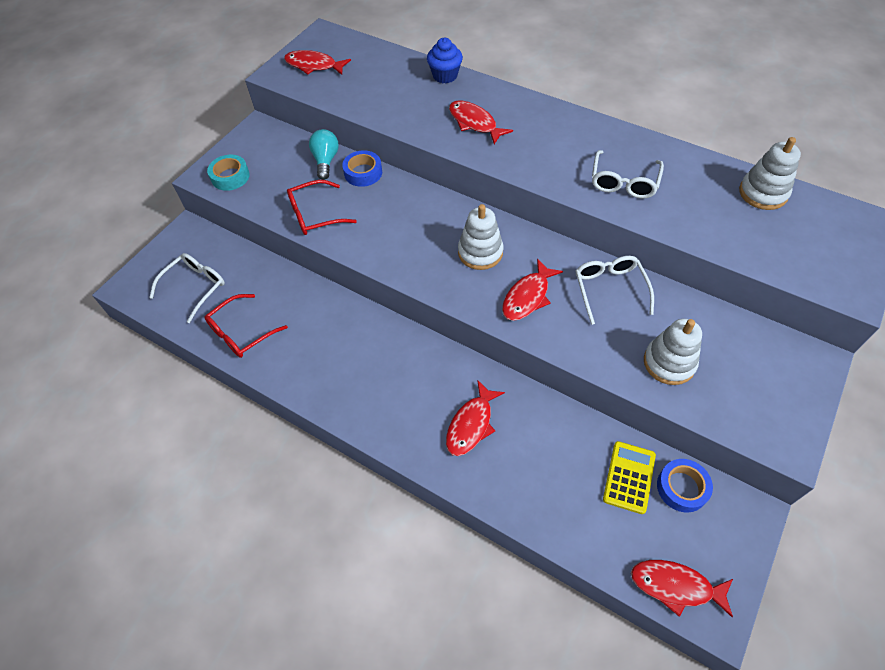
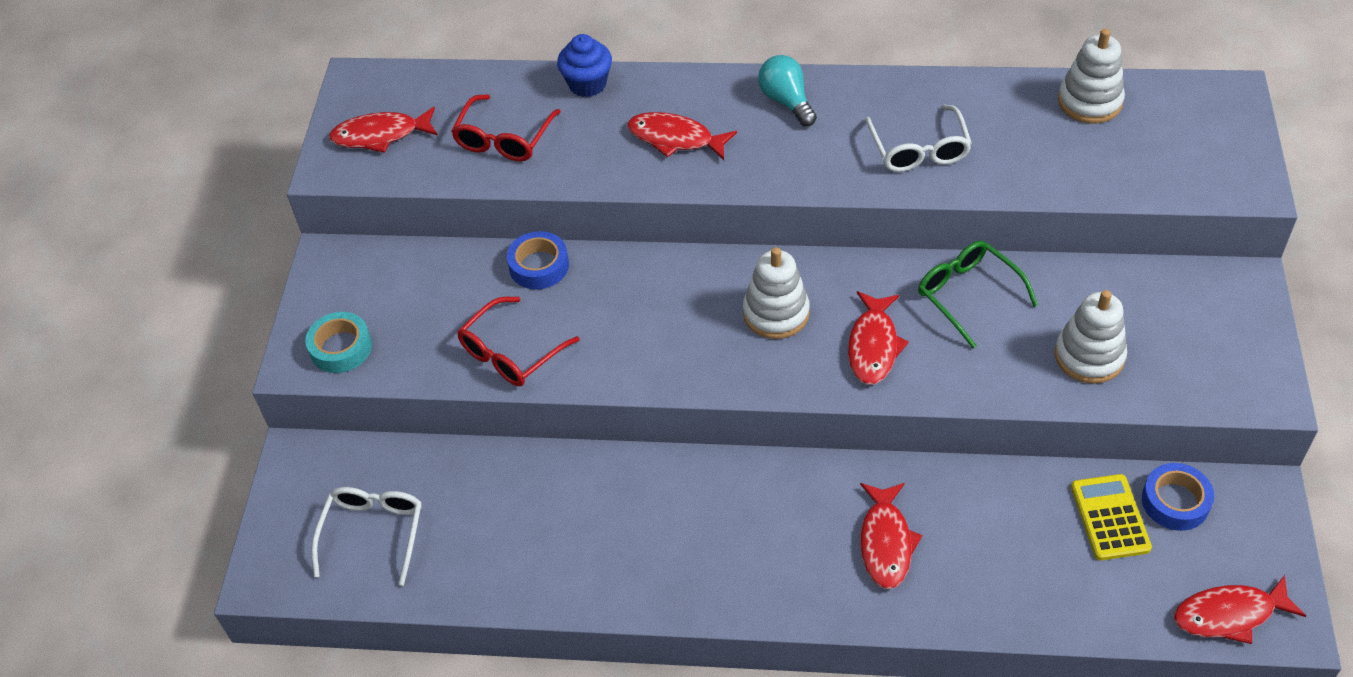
camera: 25 degrees left, 5 degrees down
red glasses [205,294,288,358] -> red glasses moved to [451,94,561,161]
turquoise light bulb [309,129,339,180] -> turquoise light bulb moved to [758,55,817,126]
white glasses [576,256,654,325] -> green glasses [918,241,1038,348]

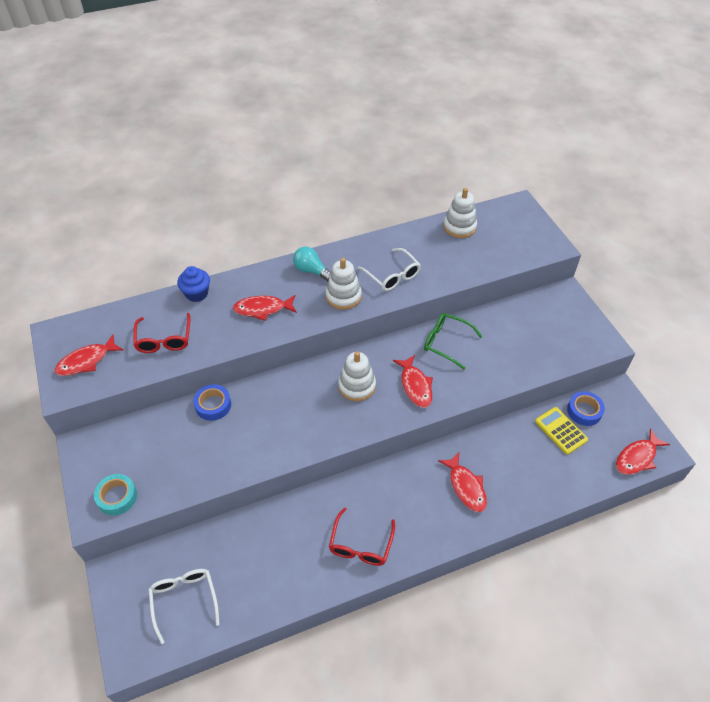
camera: 30 degrees left, 0 degrees up
red glasses [457,297,580,386] -> red glasses moved to [329,507,395,566]
white stacking toy [1055,290,1127,384] -> white stacking toy moved to [325,258,362,310]

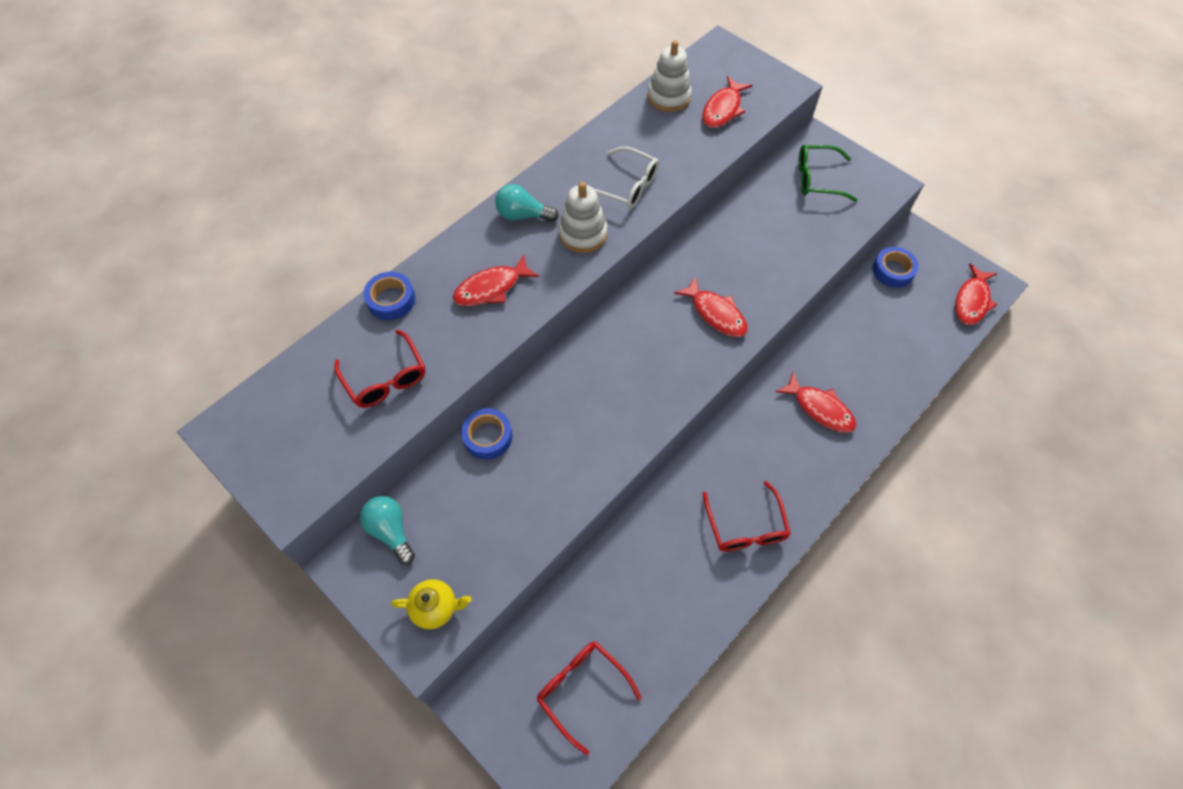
camera: 25 degrees left, 10 degrees up
red fish [54,335,123,376] -> red fish moved to [702,76,752,128]
turquoise tape [94,474,137,516] -> yellow teapot [391,579,471,629]
white glasses [148,569,220,644] -> red glasses [537,641,642,755]
blue cupcake [177,266,210,302] -> blue tape [363,272,415,320]
white stacking toy [338,351,376,401] -> none
green glasses [424,313,483,370] -> green glasses moved to [798,145,857,202]
yellow calculator [535,407,588,454] -> none
none -> turquoise light bulb [360,496,415,565]

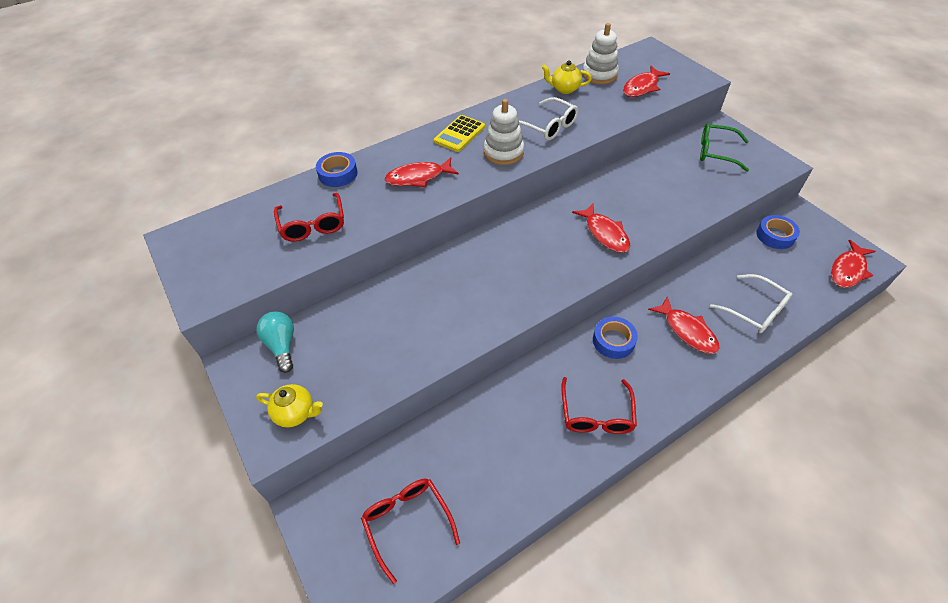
camera: 15 degrees right, 10 degrees down
blue tape [461,408,513,460] -> blue tape moved to [593,317,638,359]
turquoise light bulb [495,184,559,222] -> yellow calculator [434,115,485,152]
none -> yellow teapot [542,60,592,94]
none -> white glasses [710,274,793,333]

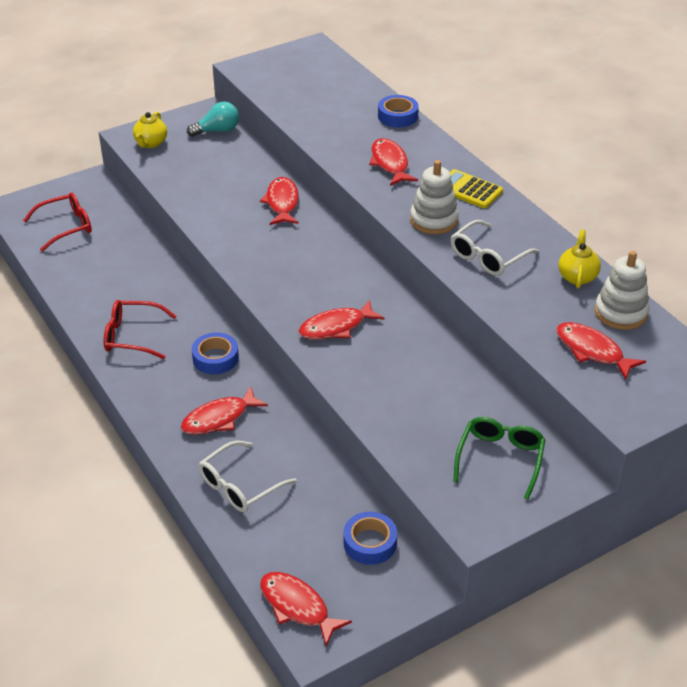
camera: 90 degrees right, 10 degrees down
red glasses [274,193,344,242] -> none
none -> red fish [260,177,299,225]

